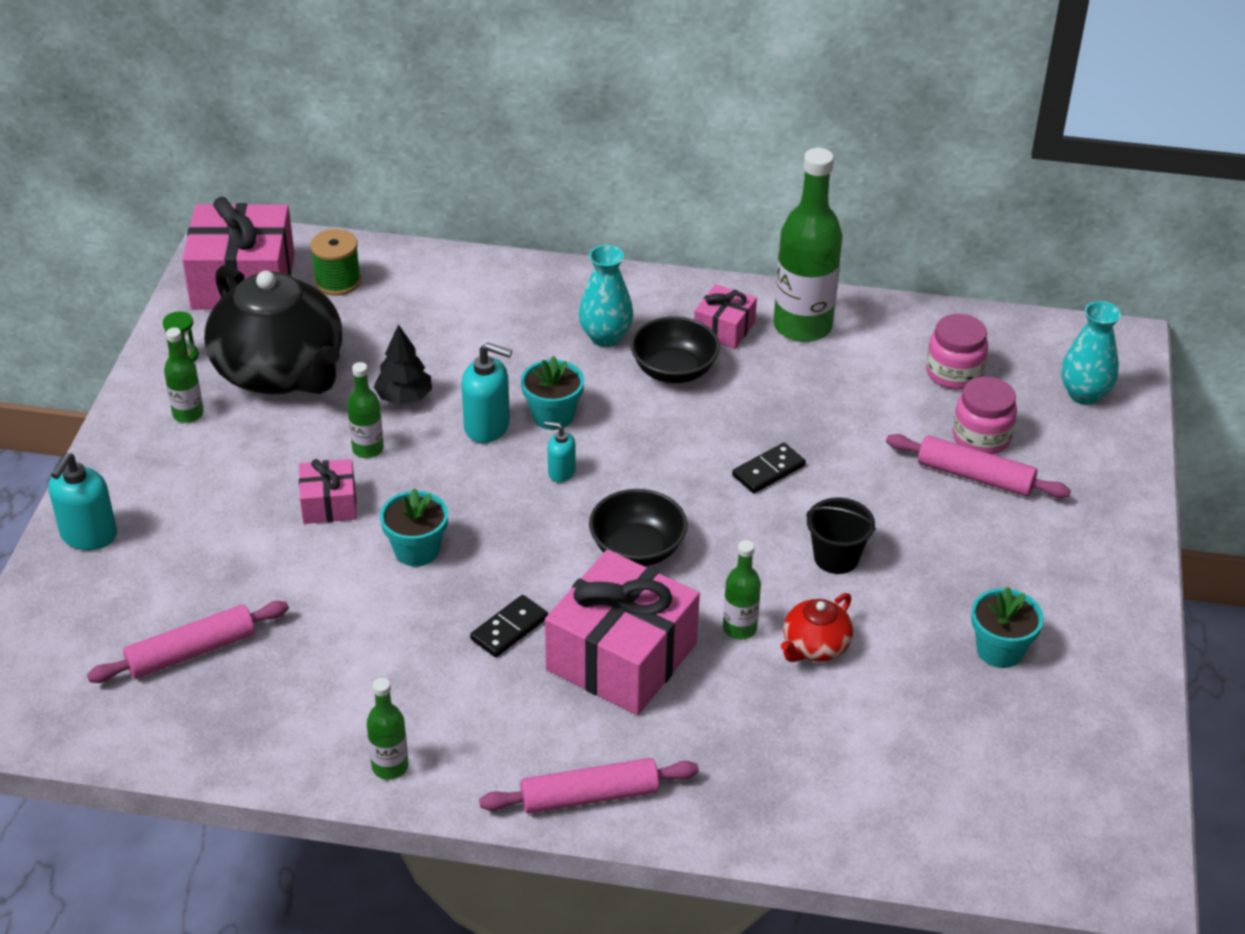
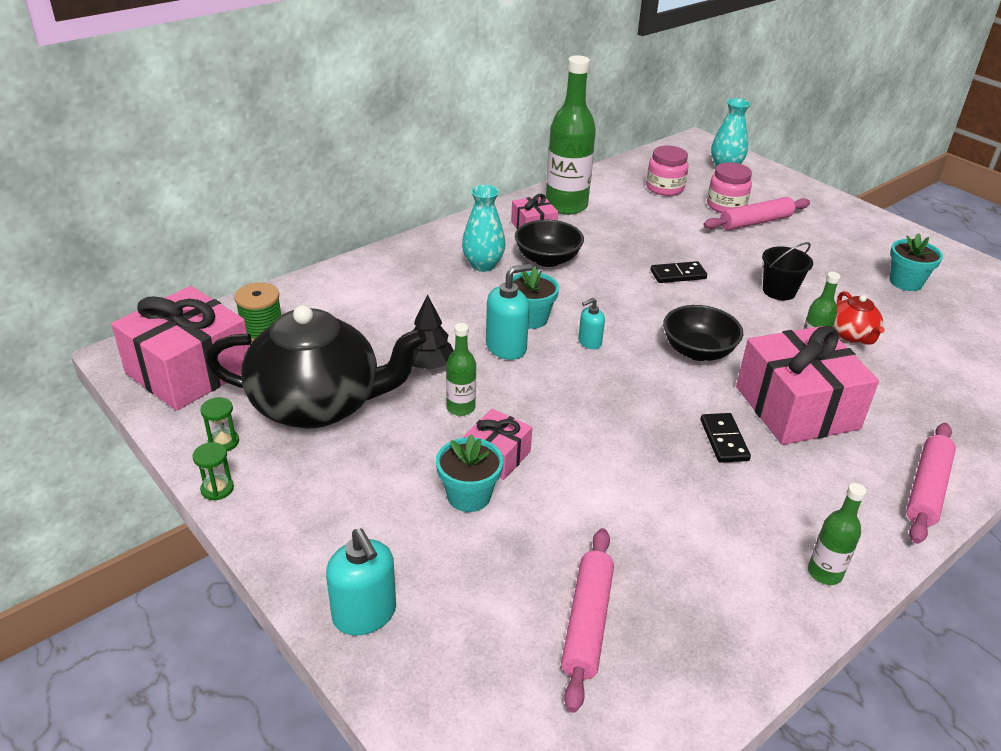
camera: 50 degrees left, 5 degrees down
green bottle [164,327,204,423] -> none
turquoise flower pot [380,488,448,567] -> turquoise flower pot moved to [436,434,503,512]
black domino [732,443,806,493] -> black domino turned 75 degrees clockwise [650,261,707,283]
none -> green hourglass [192,442,234,500]

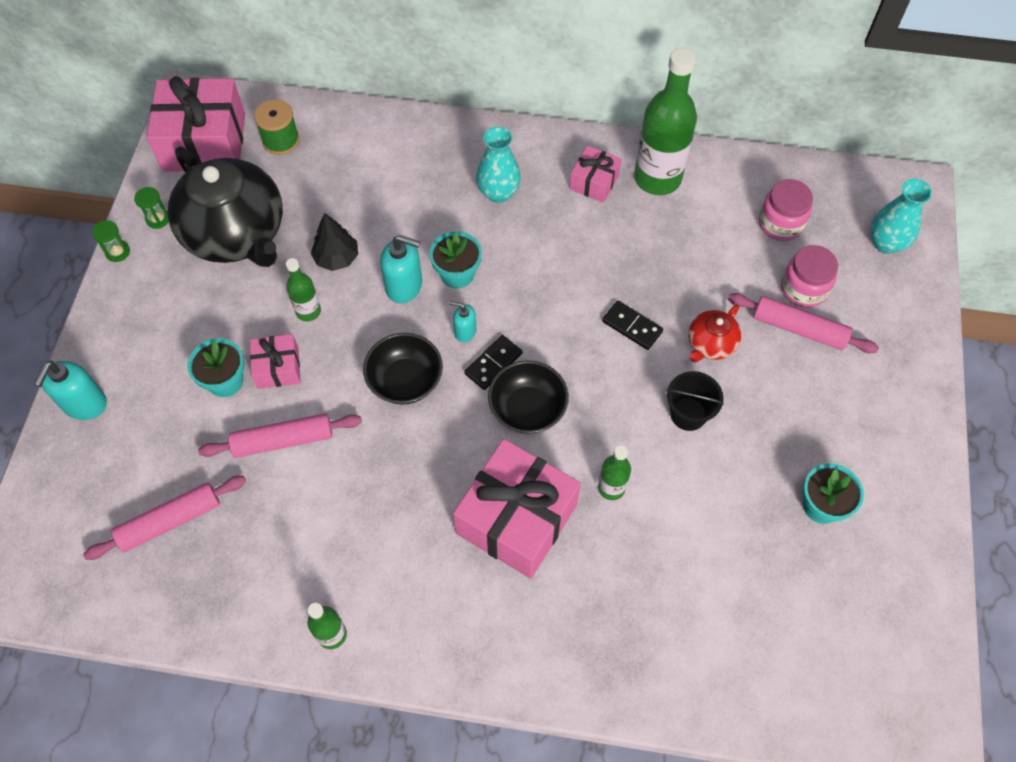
camera: 50 degrees right, 25 degrees up
black bowl [515,220,584,267] -> black bowl moved to [363,333,443,405]
black domino [701,413,751,463] -> black domino moved to [464,335,522,390]
red teapot [833,291,885,345] -> red teapot moved to [688,304,741,362]
pink rolling pin [906,423,956,544] -> pink rolling pin moved to [198,413,362,458]

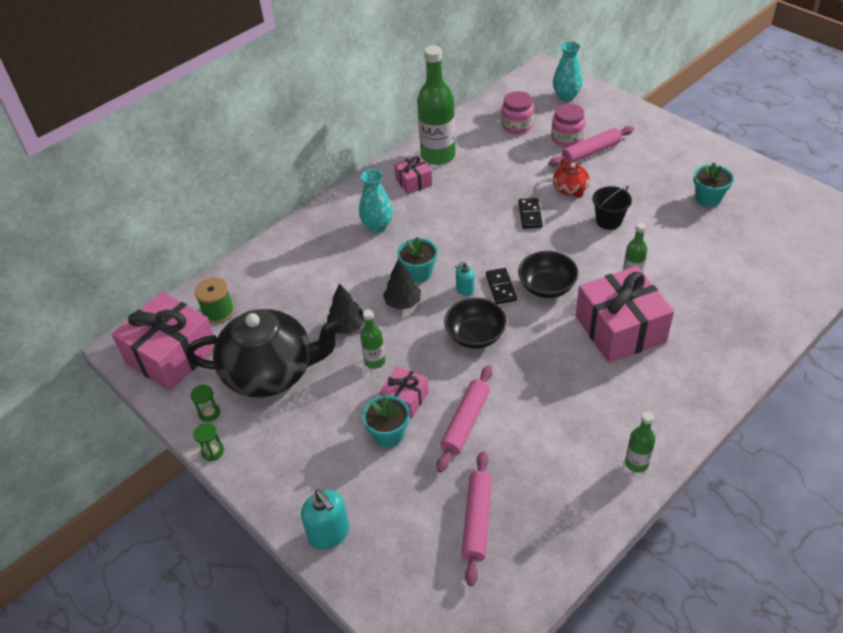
camera: 50 degrees left, 15 degrees down
turquoise soap dispenser [380,235,422,304] -> black tree [383,259,421,309]
black domino [602,301,663,350] -> black domino turned 75 degrees counterclockwise [518,198,543,229]

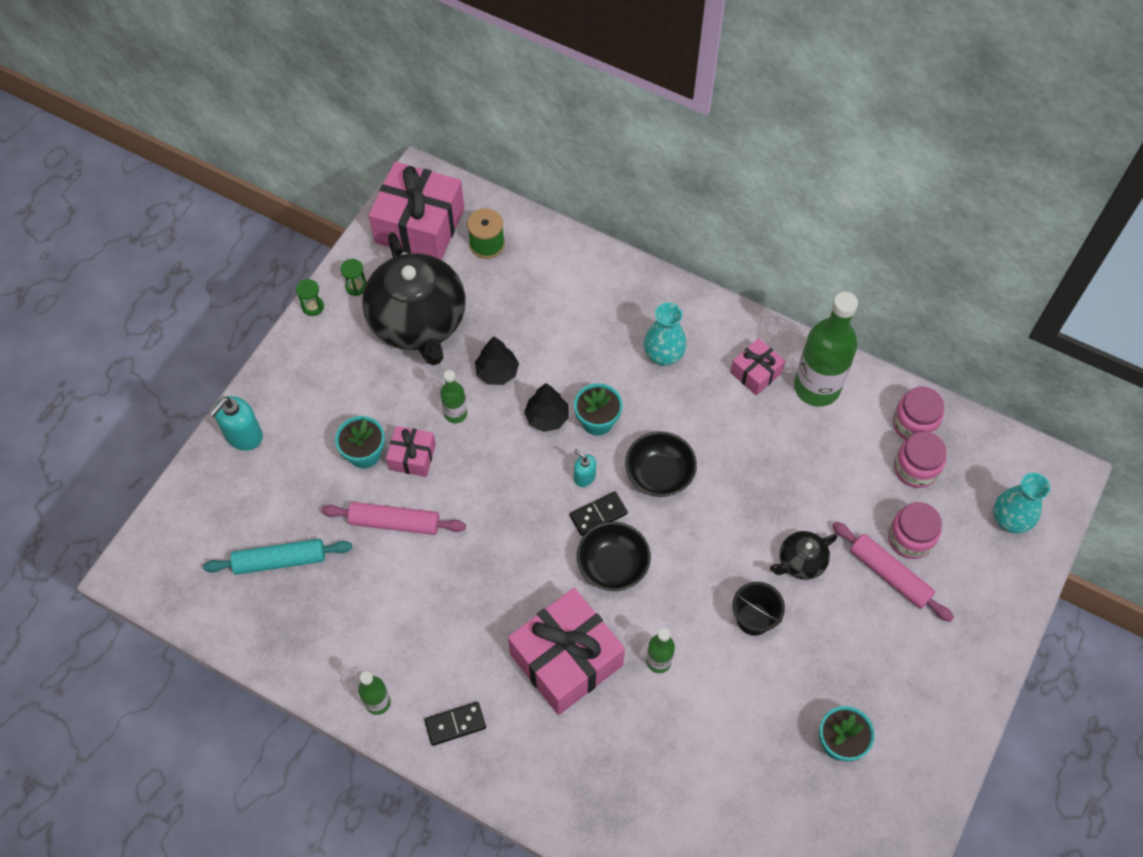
camera: 70 degrees right, 15 degrees up
black bowl [444,298,507,349] -> black bowl moved to [625,431,697,497]
pink rolling pin [461,451,492,586] -> turquoise rolling pin [203,539,352,575]
black domino [518,198,543,229] -> black domino moved to [424,702,486,746]
red teapot [553,159,590,198] -> black teapot [770,531,837,580]
none -> pink jar [893,387,944,440]

